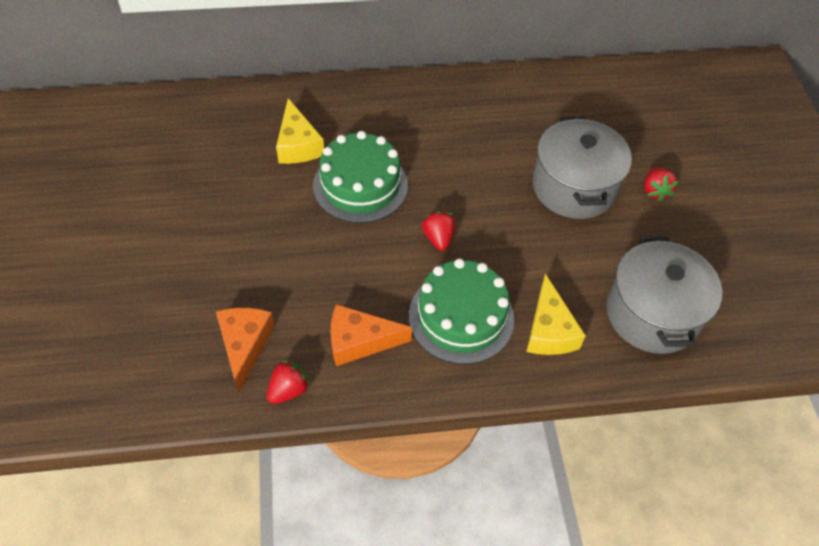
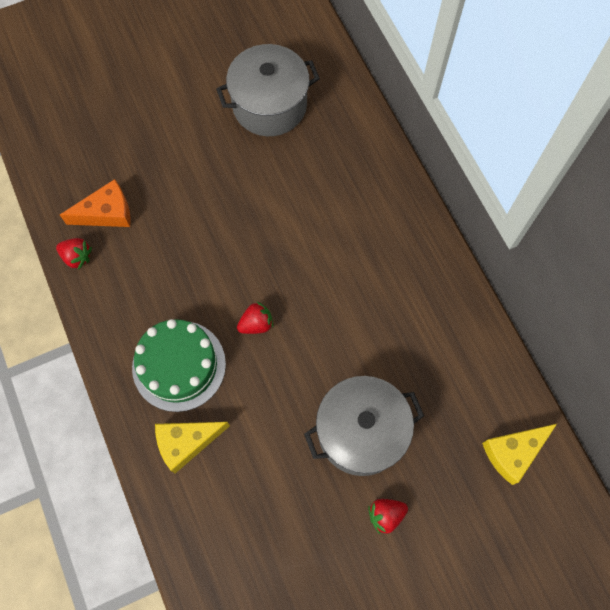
camera: 75 degrees right, 15 degrees up
yellow cheese [276,98,324,164] -> yellow cheese moved to [482,424,557,485]
green cake [313,131,408,223] -> none
orange cheese [331,304,412,366] -> none
grey pot [606,237,723,354] -> grey pot moved to [216,44,320,136]

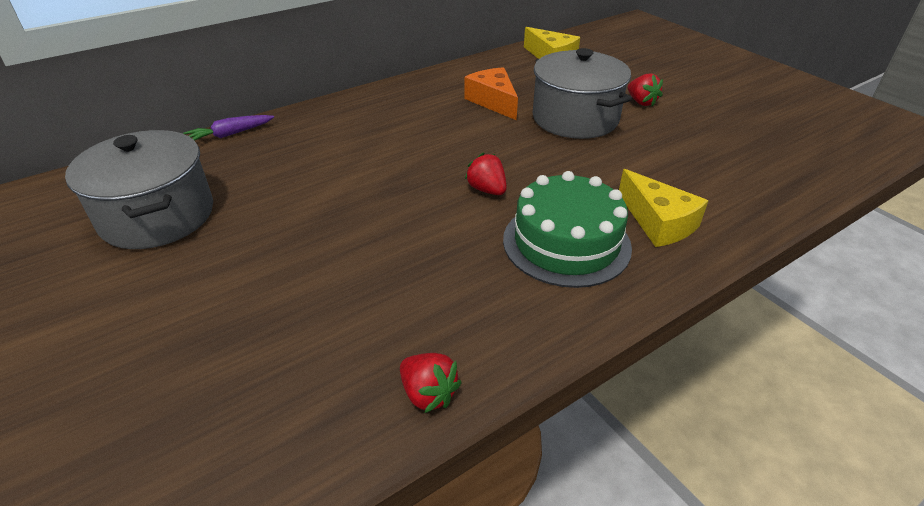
camera: 100 degrees left, 30 degrees down
red strawberry [56,238,92,270] -> red strawberry turned 120 degrees clockwise [400,353,462,413]
orange cheese [60,179,131,227] -> orange cheese moved to [464,67,518,120]
none -> purple carrot [183,115,274,141]

